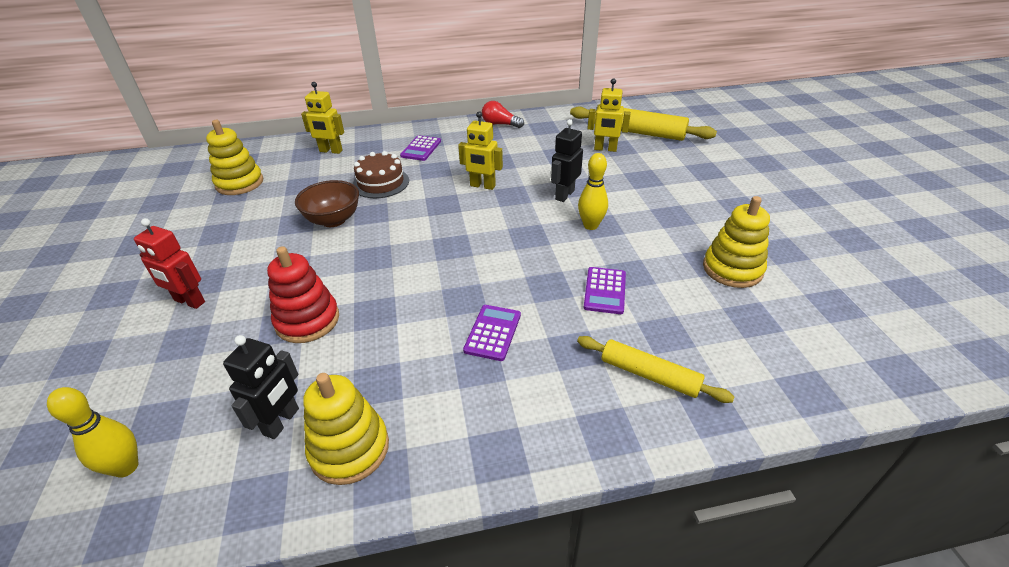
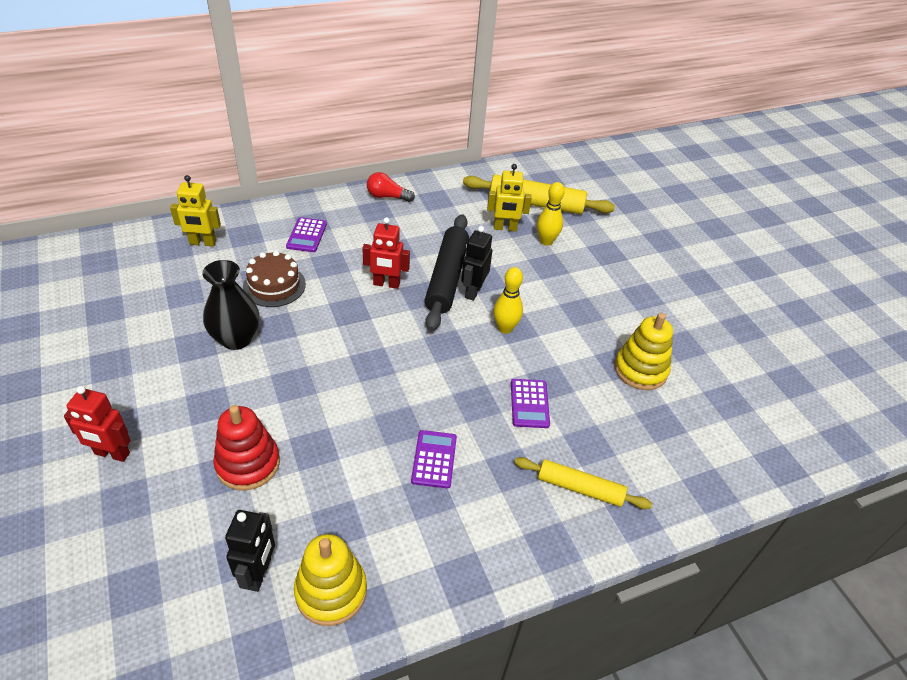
camera: 15 degrees left, 5 degrees up
yellow bowling pin [47,387,138,478] -> yellow bowling pin moved to [537,182,565,246]
yellow stacking toy [206,120,263,195] -> none
brown bowl [295,180,359,227] -> black vase [202,260,259,350]
yellow robot [458,111,503,190] -> red robot [362,217,410,289]
none -> black rolling pin [425,214,469,331]

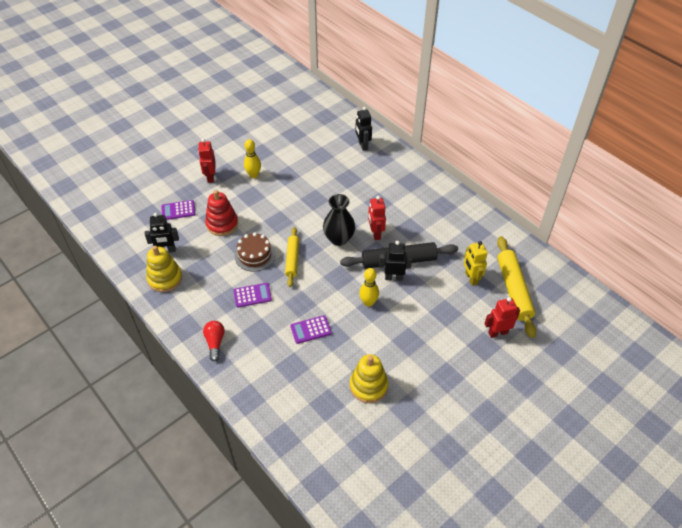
camera: 75 degrees right, 5 degrees up
yellow robot [170,175,221,246] -> black robot [355,107,372,151]
black vase [202,260,259,350] -> black vase moved to [323,194,355,246]
brown cake [243,251,306,307] -> brown cake moved to [234,232,275,271]
purple calculator [286,217,327,252] -> purple calculator moved to [161,200,195,220]
red light bulb [367,172,415,202] -> red light bulb moved to [203,321,225,362]
yellow rolling pin [515,457,652,509] -> yellow rolling pin moved to [285,227,299,287]
yellow bowling pin [537,182,565,246] -> yellow bowling pin moved to [244,139,261,178]
none -> red robot [485,297,520,338]

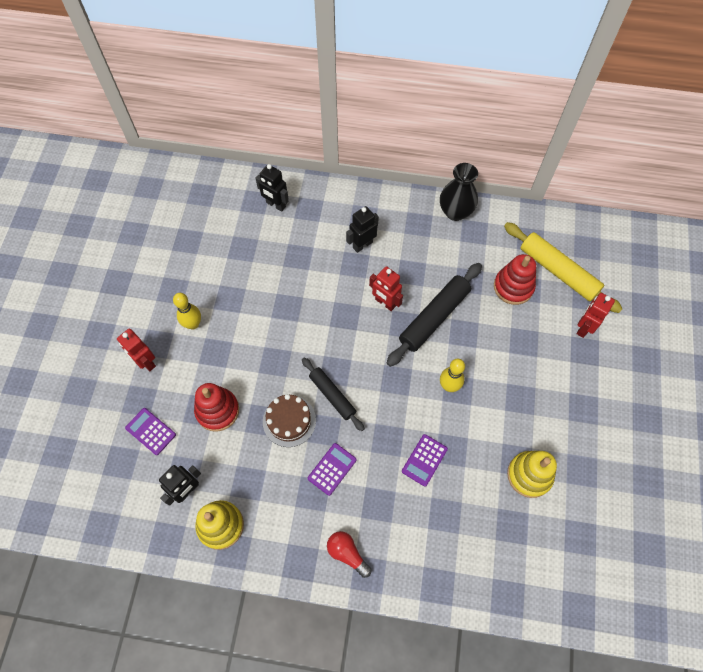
camera: 40 degrees left, 15 degrees up
purple calculator [161,200,195,220] -> purple calculator turned 90 degrees clockwise [125,408,176,455]
yellow rolling pin [285,227,299,287] -> black rolling pin [302,358,364,431]
black vase [323,194,355,246] -> black vase moved to [440,163,478,221]
black robot [379,241,412,281] -> black robot moved to [346,206,379,253]
yellow robot [464,241,488,286] -> red stacking toy [494,254,536,305]

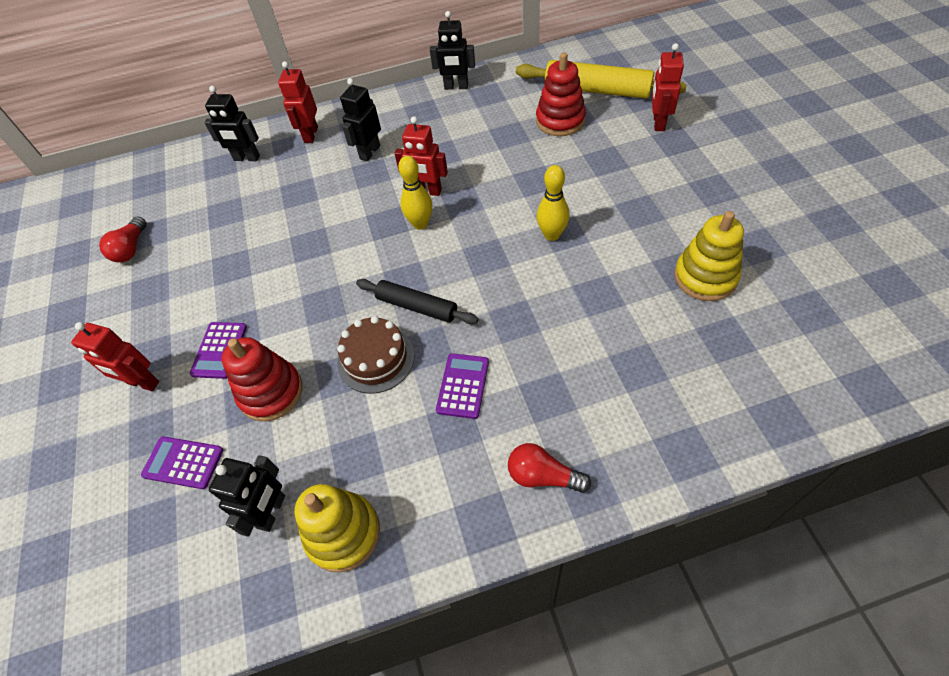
camera: 20 degrees left, 10 degrees down
yellow bowling pin [173,293,201,329] -> yellow bowling pin moved to [398,156,432,230]
black rolling pin [387,263,482,367] -> none
purple calculator [402,434,448,487] -> purple calculator moved to [190,322,247,379]
black vase [440,163,478,221] -> black robot [430,11,475,90]
none -> red light bulb [99,216,147,262]
none -> red robot [278,61,318,143]

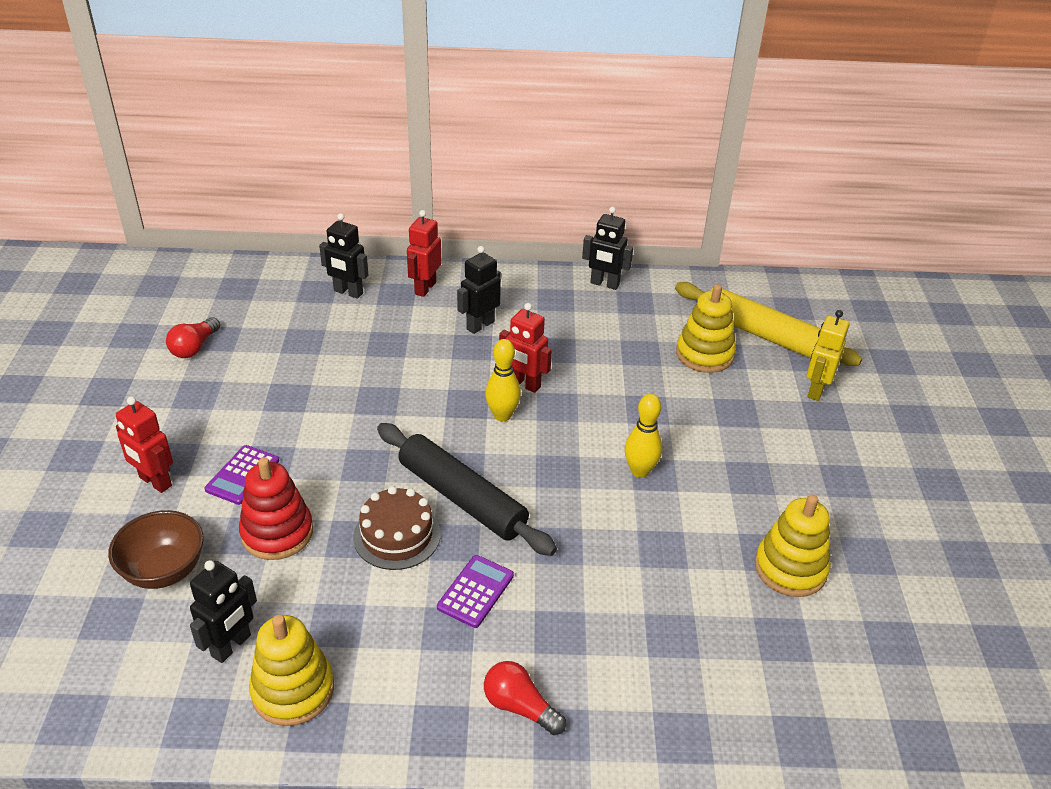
camera: 10 degrees right, 15 degrees down
purple calculator [141,436,223,489] -> brown bowl [108,510,204,589]
black rolling pin [356,279,479,324] -> black rolling pin [377,423,557,556], size x1.59
red stacking toy [536,53,586,136] -> yellow stacking toy [676,284,736,373]
red robot [652,43,684,131] -> yellow robot [807,310,850,401]

